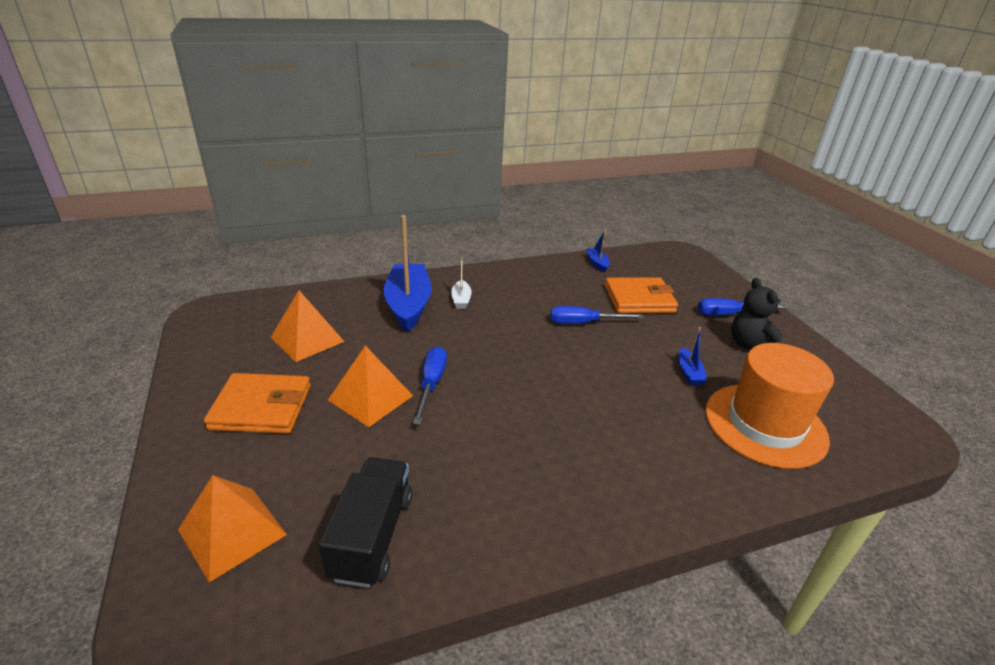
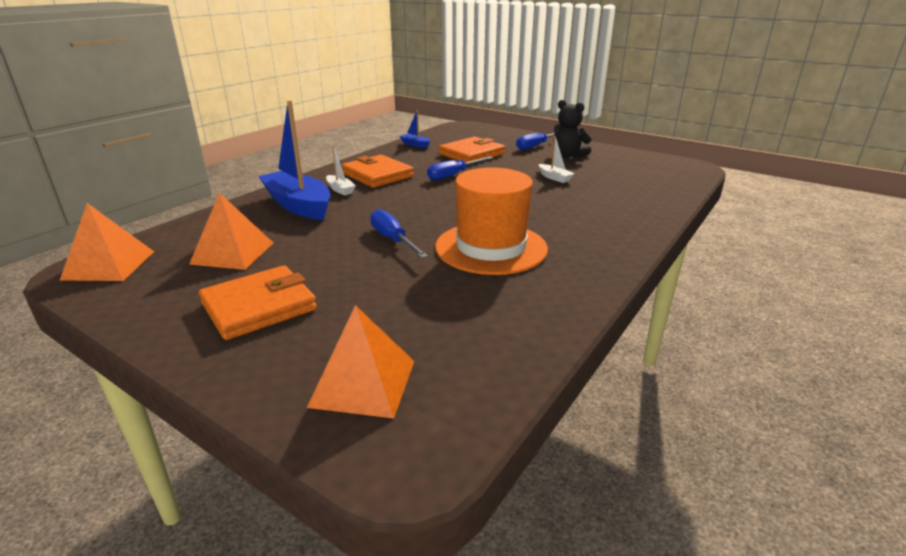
camera: 35 degrees left, 5 degrees down
black truck [319,457,412,588] -> none
orange pyramid [328,346,413,427] -> orange pyramid moved to [60,203,154,281]
blue boat [678,327,707,385] -> white boat [539,136,574,183]
orange hat [705,343,834,469] -> orange hat moved to [435,167,548,275]
none -> orange wallet [341,155,414,188]

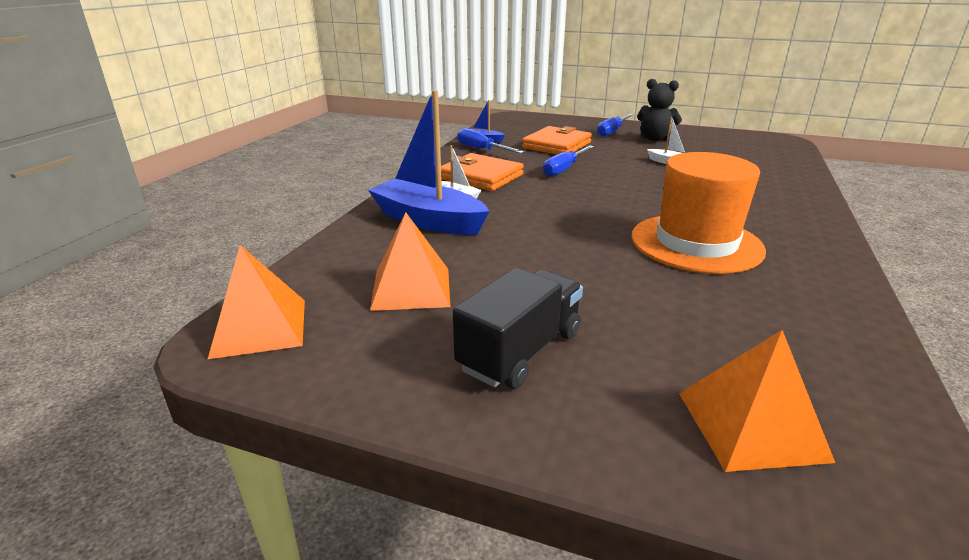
camera: 15 degrees left, 0 degrees up
orange wallet [199,265,317,340] -> black truck [453,268,583,389]
blue screwdriver [370,209,428,258] -> blue screwdriver moved to [457,128,524,153]

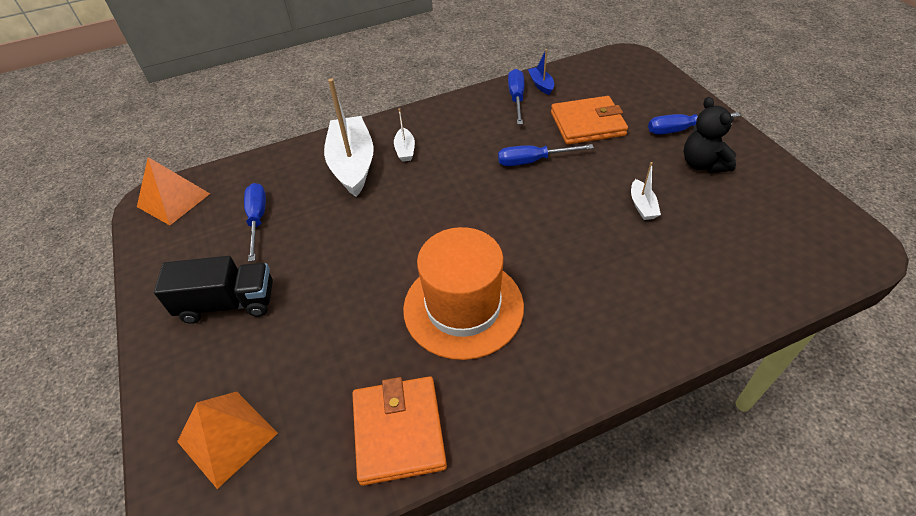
camera: 50 degrees right, 20 degrees up
blue boat [368,90,489,235] -> white boat [324,78,374,197]
orange pyramid [370,212,450,311] -> blue screwdriver [244,183,266,262]
orange wallet [441,153,524,191] -> orange wallet moved to [352,376,447,486]

